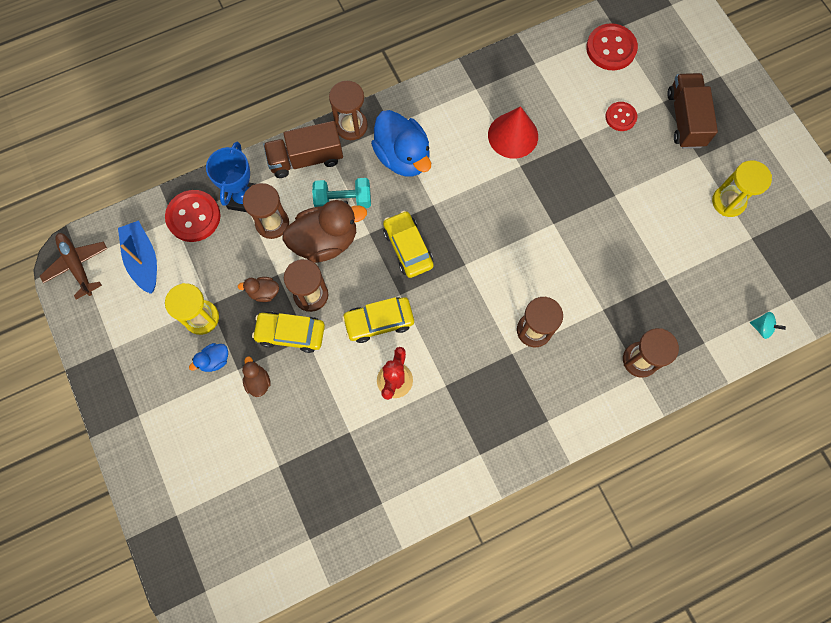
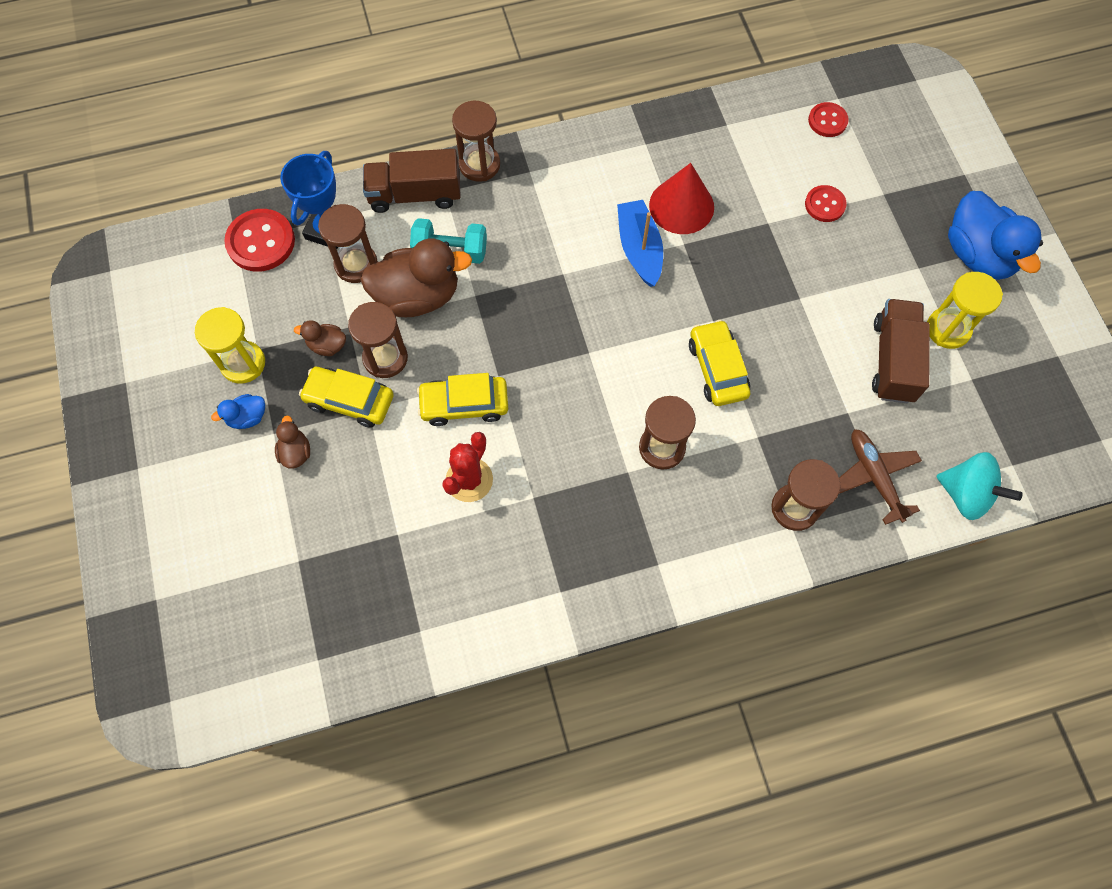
camera: 10 degrees right, 5 degrees down
brown plane [40,233,107,300] -> brown plane moved to [839,429,922,525]
blue boat [118,220,157,294] -> blue boat moved to [617,200,663,287]
blue duck [371,110,431,177] -> blue duck moved to [948,191,1043,280]
yellow car [383,211,434,278] -> yellow car moved to [689,320,750,406]
red button [586,23,638,70] -> red button [808,102,849,137], size x0.60
brown truck [667,73,718,149] -> brown truck moved to [872,299,930,403]
turquoise spinning top [750,312,786,339] -> turquoise spinning top [937,452,1022,520], size x1.87

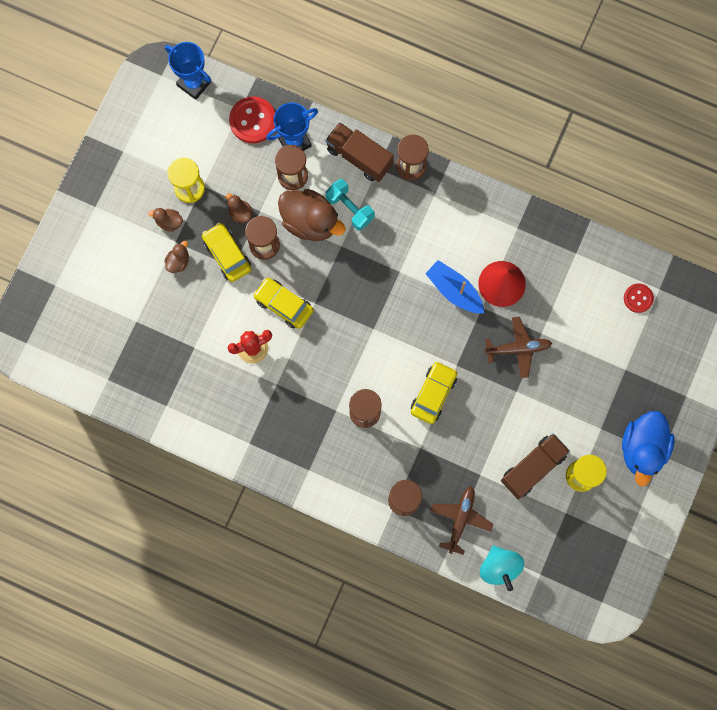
camera: 40 degrees right, 10 degrees up
blue duck [211,394,265,429] -> brown duck [148,208,183,232]
blue boat [617,200,663,287] -> blue boat turned 75 degrees counterclockwise [425,260,484,313]
red button [805,185,847,222] -> none
none -> blue trophy [165,42,211,100]
none -> brown plane [484,317,552,378]

